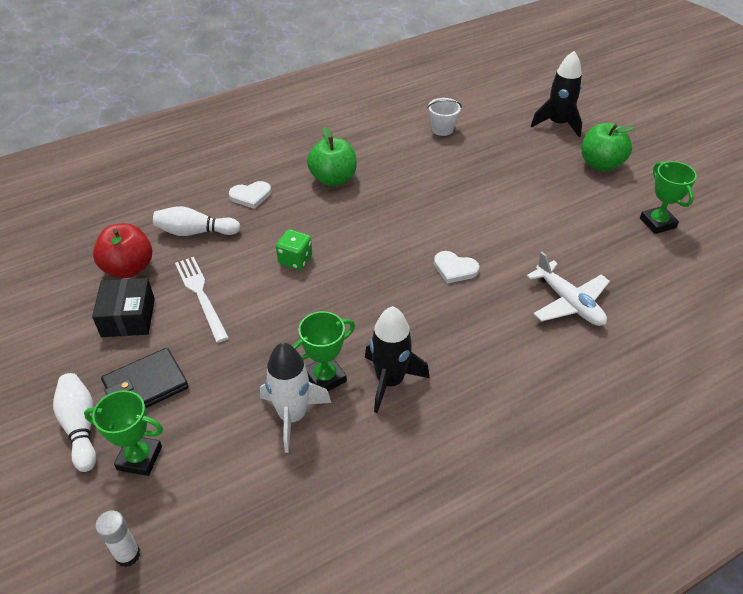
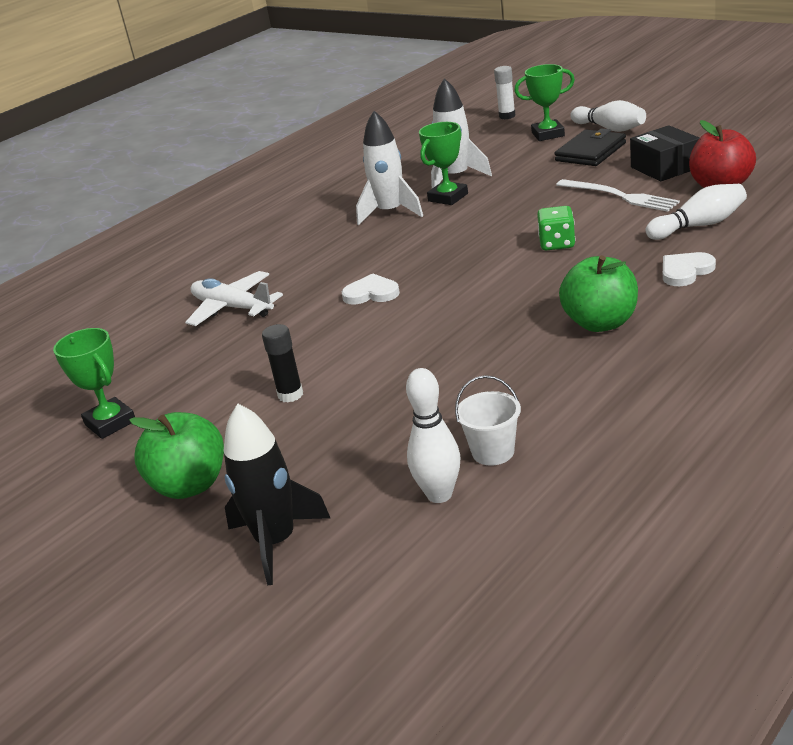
camera: 165 degrees right, 15 degrees down
black rocket [365,306,430,413] -> white rocket [356,111,423,225]
none -> black glue stick [262,324,303,402]
none -> white bowling pin [406,368,460,503]

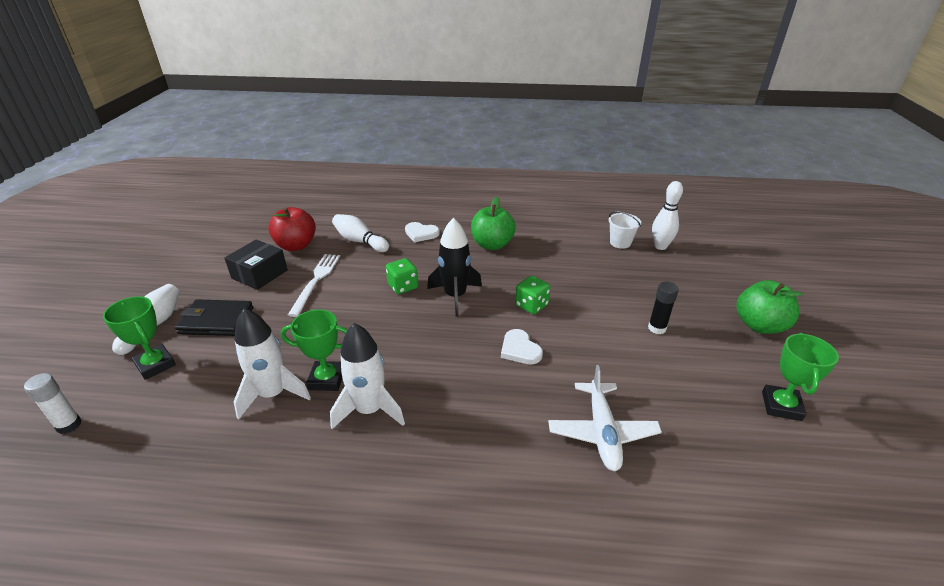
camera: 130 degrees left, 5 degrees up
black rocket [224,404,330,586] -> black rocket moved to [427,218,482,317]
none -> green dice [515,276,551,314]

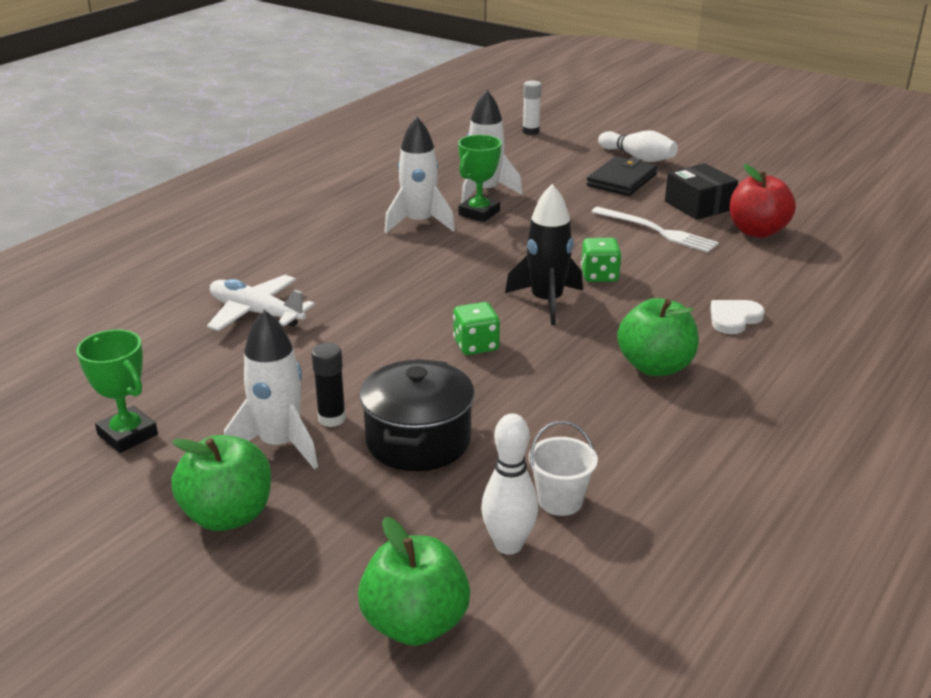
camera: 120 degrees right, 5 degrees down
green trophy [103,296,176,380] -> none
white bowling pin [332,214,389,252] -> none
white heart [501,329,543,364] -> none
none -> white rocket [224,310,318,469]
none -> green apple [358,517,470,646]
none -> black pot [359,359,475,471]

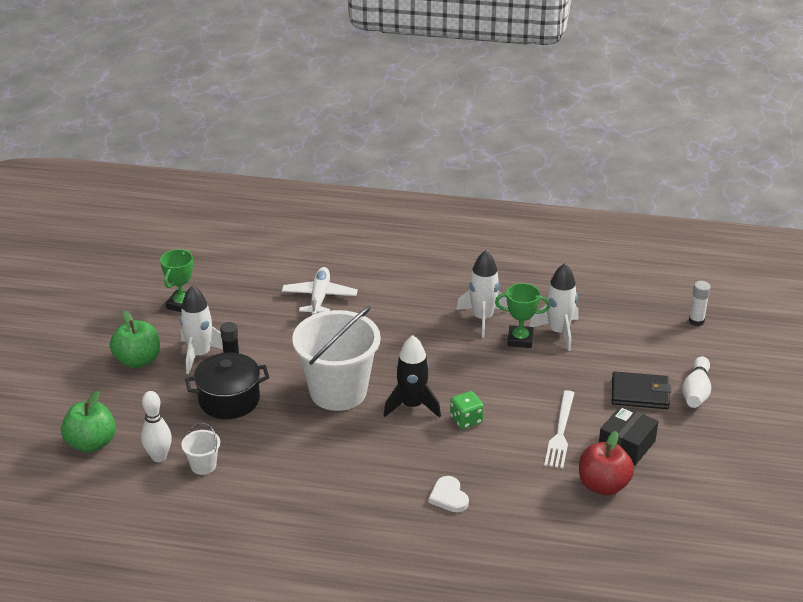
camera: 65 degrees right, 5 degrees up
green dice [453,302,500,355] -> white bucket [292,306,381,411]
green apple [617,298,699,376] -> none
white heart [710,300,764,334] -> white heart turned 135 degrees counterclockwise [428,476,469,512]

